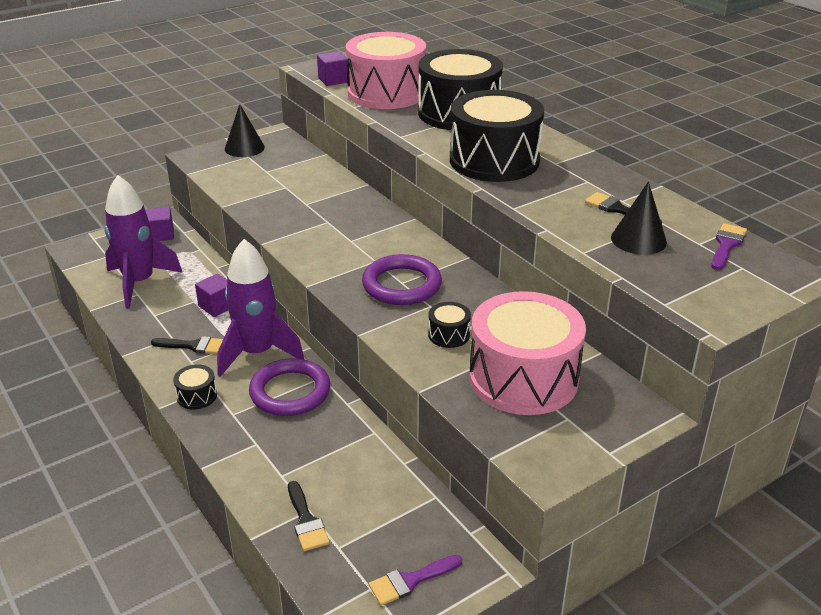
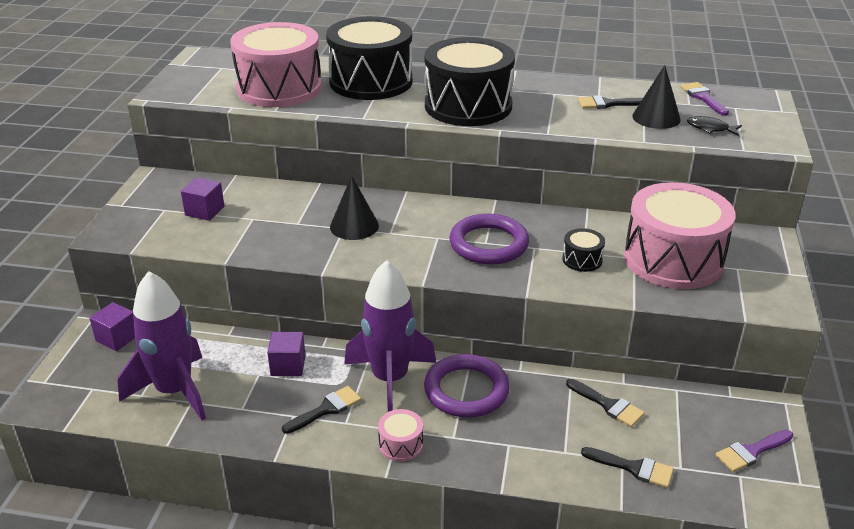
camera: 45 degrees left, 0 degrees up
black drum [173,364,217,410] -> pink drum [378,409,423,462]
black cone [225,104,265,157] -> black cone moved to [330,176,379,240]
purple cube [317,51,348,86] -> purple cube moved to [181,178,224,221]
purple brush [369,555,462,606] -> purple brush turned 45 degrees clockwise [716,430,793,472]
none -> black brush [566,379,645,427]
none -> black fish [687,116,742,136]

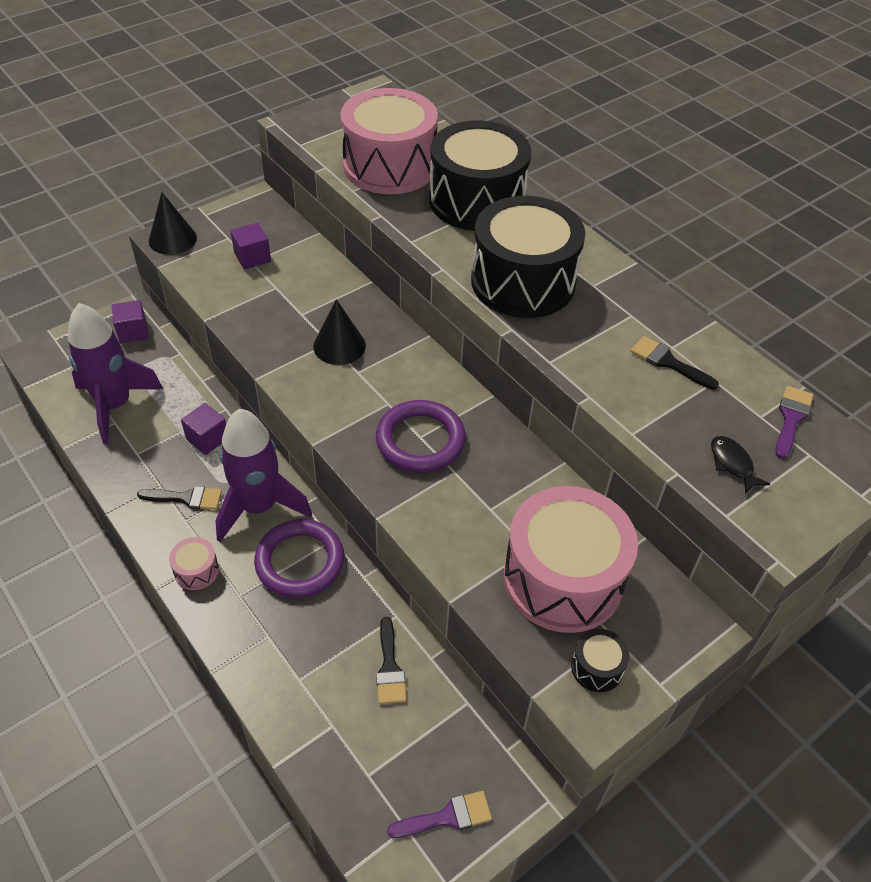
camera: 40 degrees right, 15 degrees up
black drum [562,228,605,272] -> black drum moved to [571,629,629,692]
black brush [581,447,674,488] -> none
black cone [632,65,681,129] -> black cone moved to [149,192,197,255]
purple brush [716,430,793,472] -> purple brush turned 150 degrees clockwise [387,791,492,838]

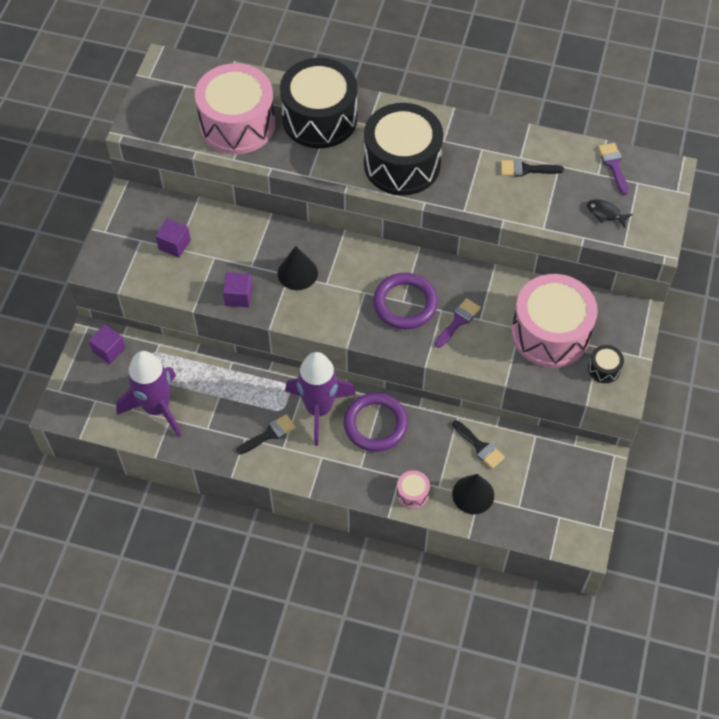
camera: 35 degrees left, 10 degrees up
black cone [149,192,197,255] -> black cone moved to [452,474,494,514]
pink drum [169,537,219,590] -> pink drum moved to [397,470,430,509]
purple cube [181,403,226,455] -> purple cube moved to [223,272,252,307]
purple brush [387,791,492,838] -> purple brush moved to [435,298,481,348]

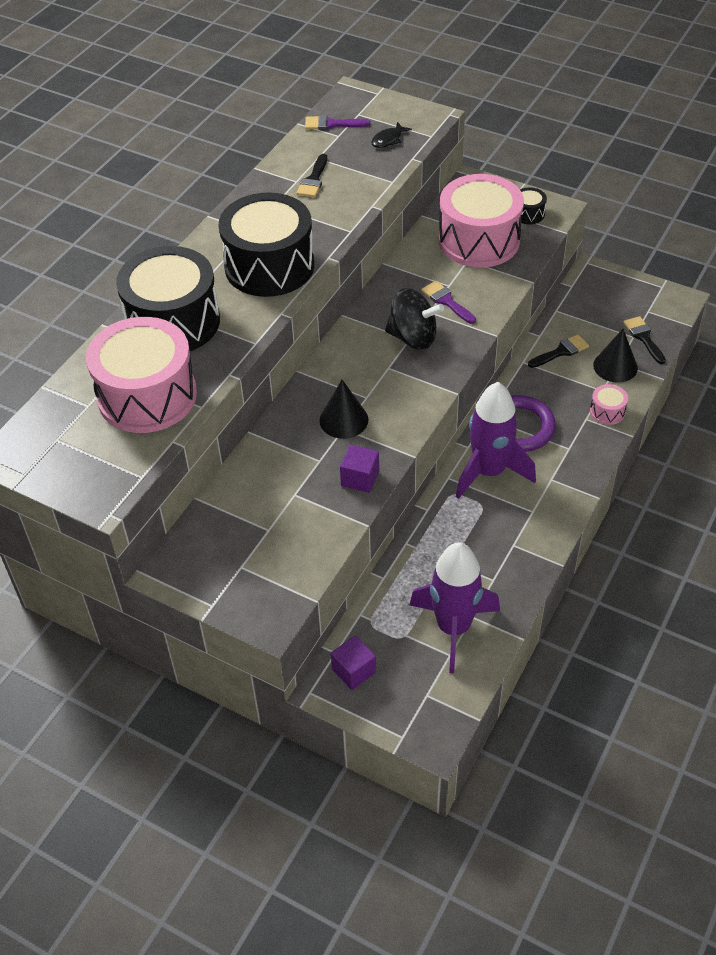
camera: 75 degrees left, 10 degrees down
purple cube [155,218,191,258] -> none
black brush [237,414,296,455] -> black brush moved to [624,316,666,364]
purple ring [373,273,438,329] -> black spinning top [385,288,444,350]

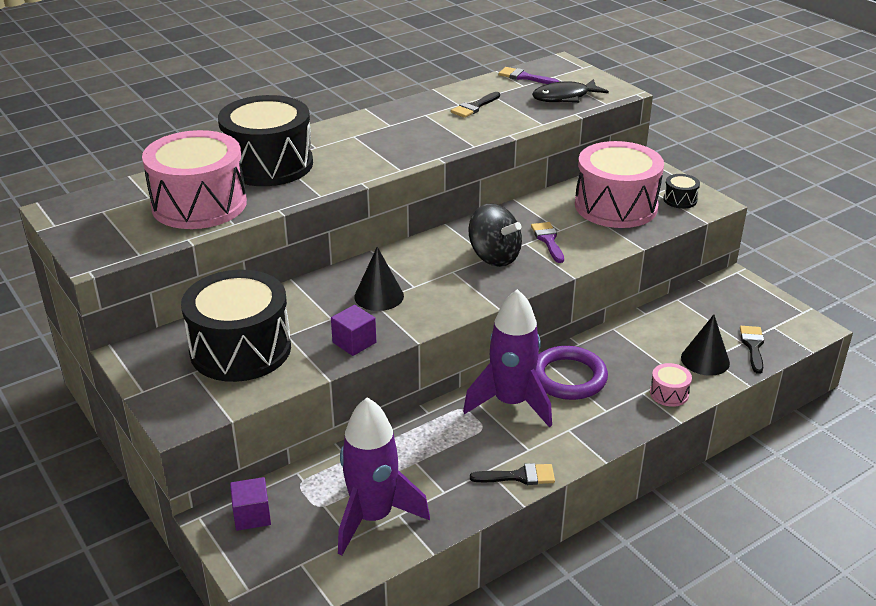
camera: 25 degrees right, 15 degrees down
black drum [219,193,314,297] -> black drum moved to [181,270,291,382]
black fish [371,122,412,148] -> black fish [532,79,609,103], size x1.68
black brush [528,334,589,368] -> black brush moved to [470,463,555,485]

